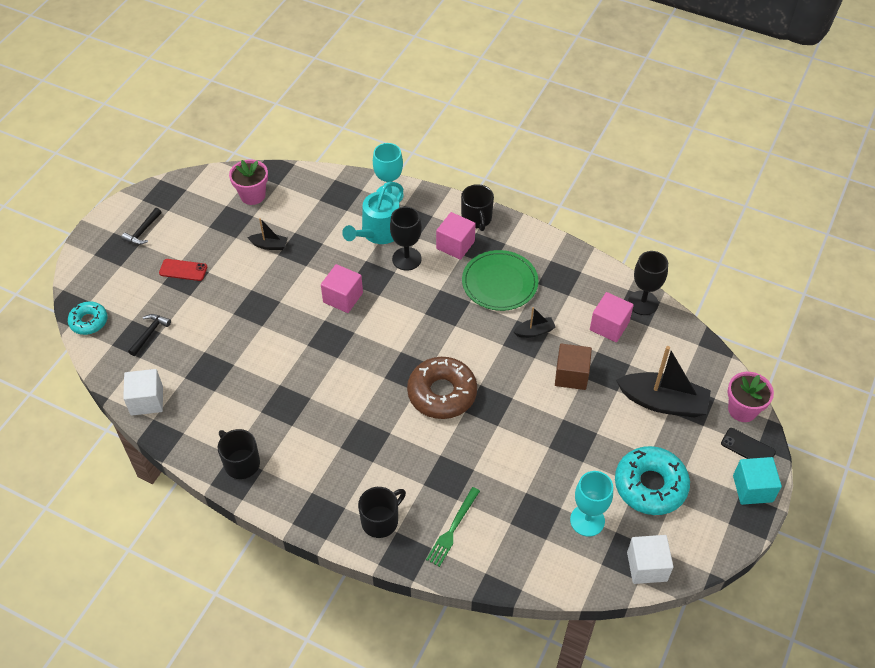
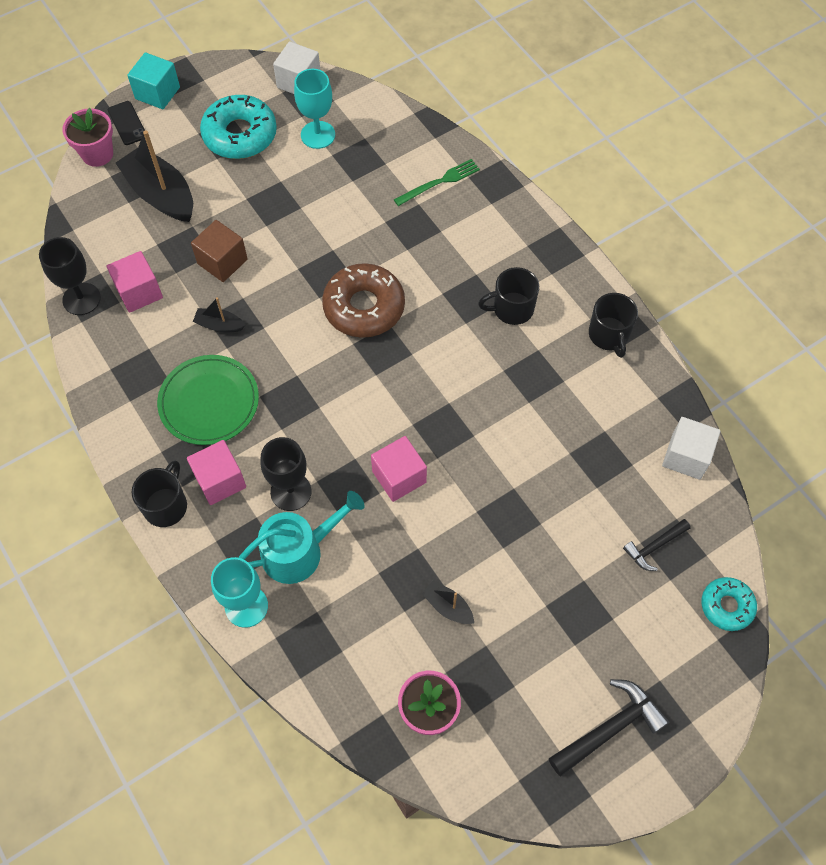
camera: 150 degrees left, 10 degrees up
black hammer [121,208,161,245] -> black hammer [549,679,669,776], size x1.62
red phone [159,259,207,281] -> none
black mug [358,487,406,538] -> black mug moved to [478,267,539,325]

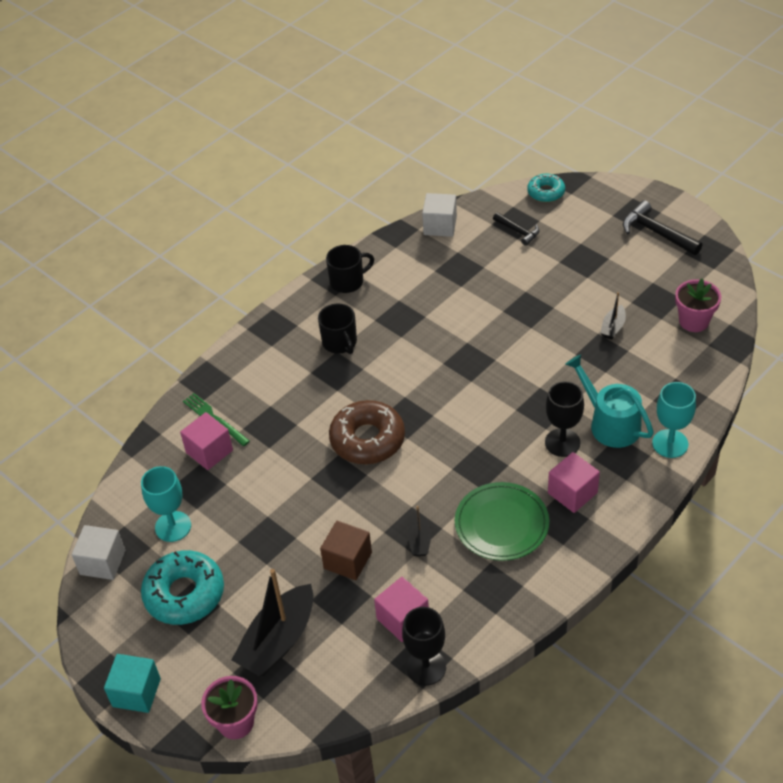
camera: 100 degrees left, 15 degrees down
black phone [108,101,145,145] -> none
black mug [132,460,187,527] -> none
pink cube [371,436,427,502] -> pink cube moved to [180,412,233,470]

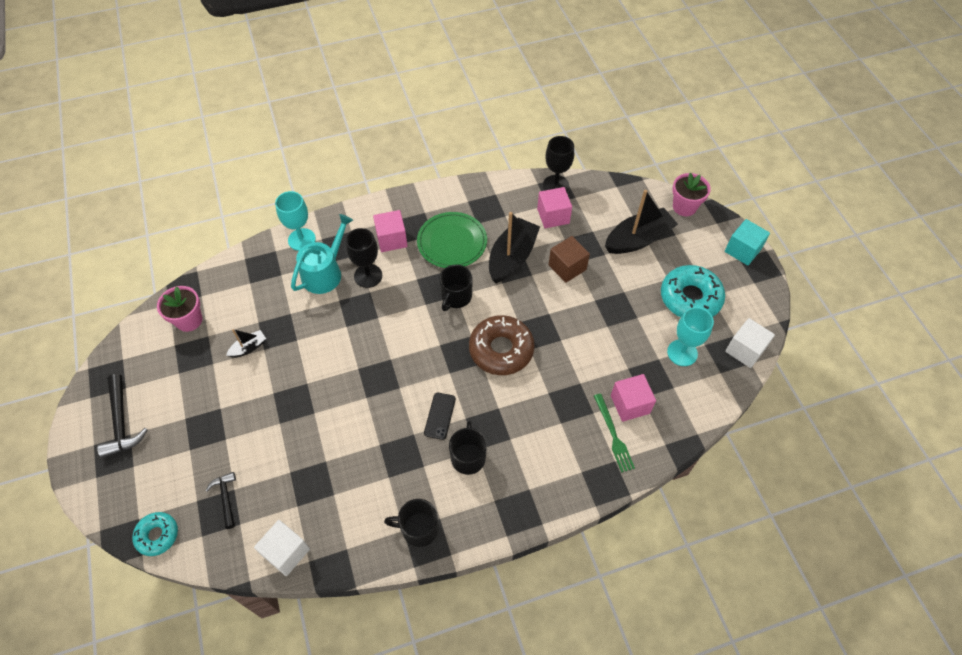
camera: 155 degrees left, 10 degrees up
black boat [408,506,431,556] -> black boat [489,212,540,283], size x2.09
turquoise watering can [566,355,654,448] -> turquoise watering can turned 135 degrees counterclockwise [291,214,353,294]
none -> black phone [424,393,456,440]
none -> black mug [439,265,473,311]

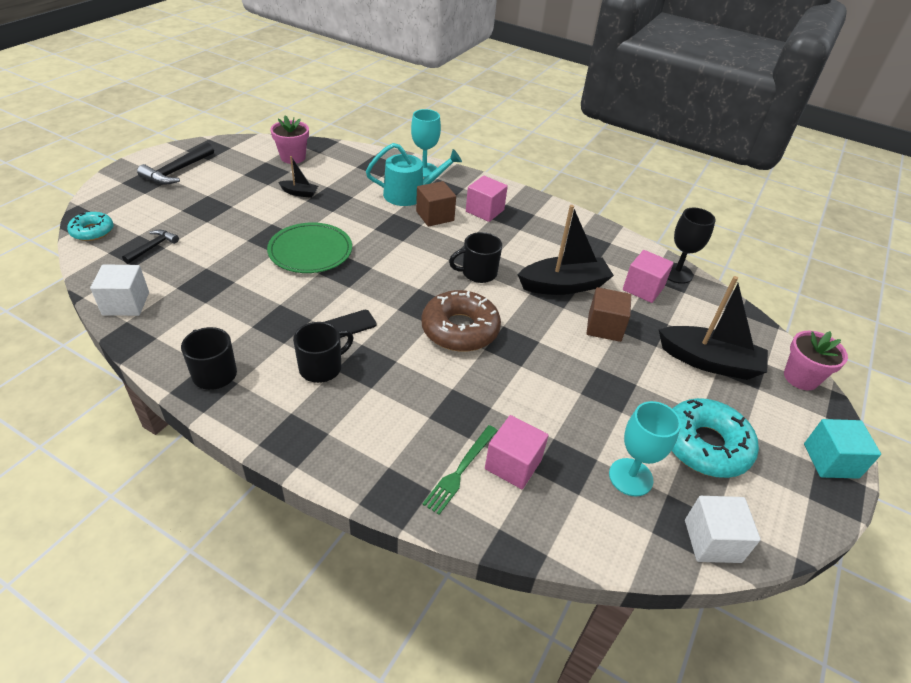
camera: 45 degrees right, 15 degrees down
black goblet [346,228,382,288] -> brown cube [416,181,456,227]
green plate [417,212,487,268] -> green plate moved to [267,222,352,273]

